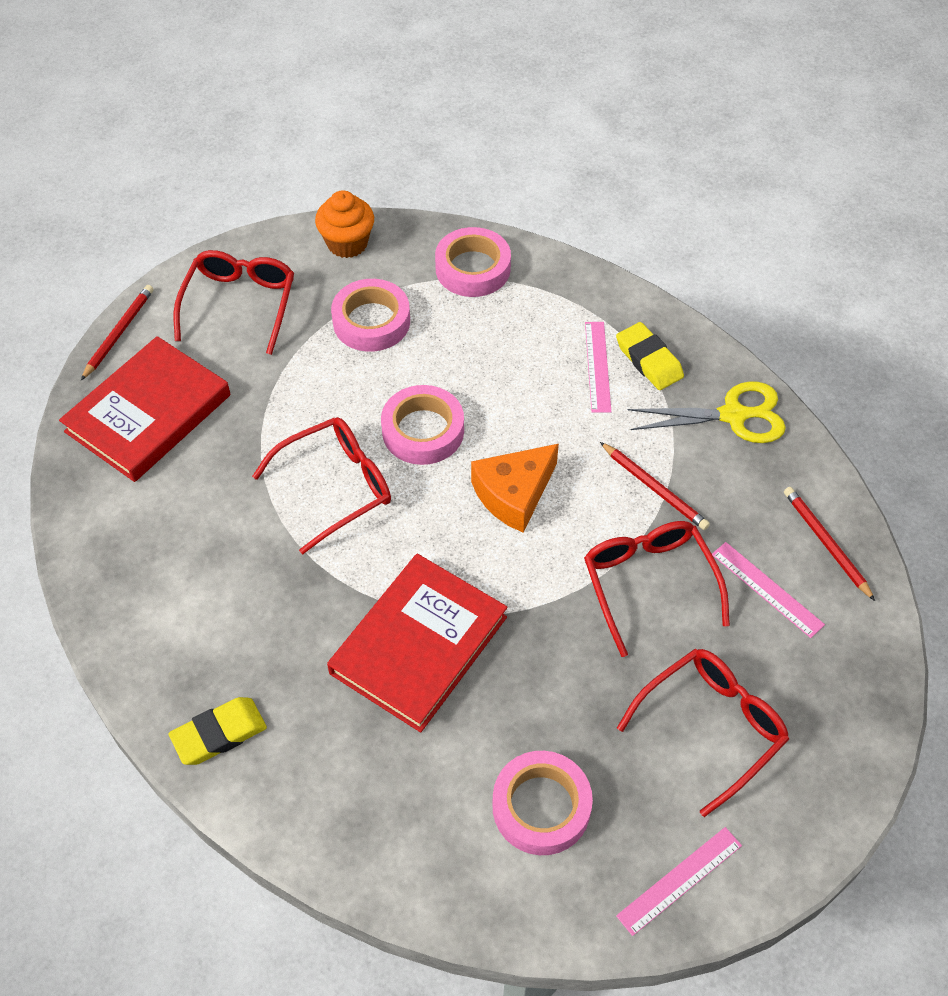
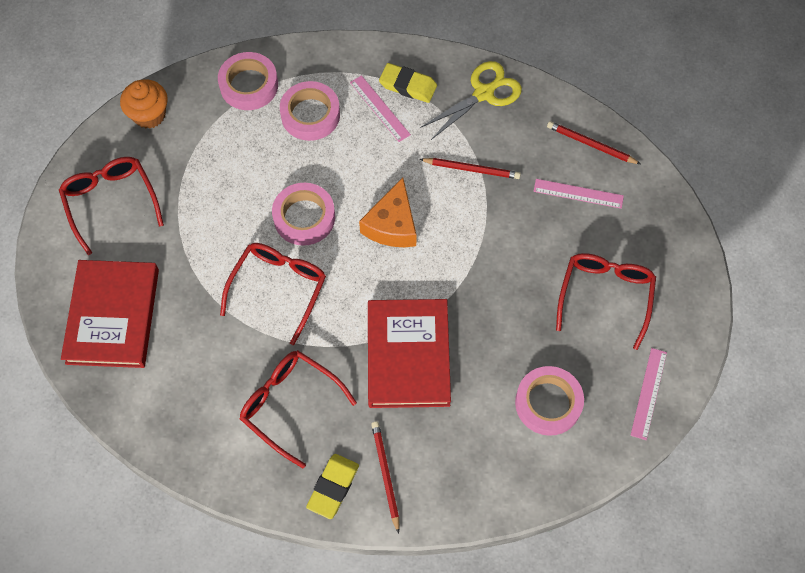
camera: 35 degrees left, 10 degrees up
red pencil [81,285,154,380] -> red pencil moved to [371,421,399,534]
pink tape [331,279,410,352] -> pink tape moved to [280,81,340,141]
red glasses [584,521,730,657] -> red glasses moved to [240,350,357,468]

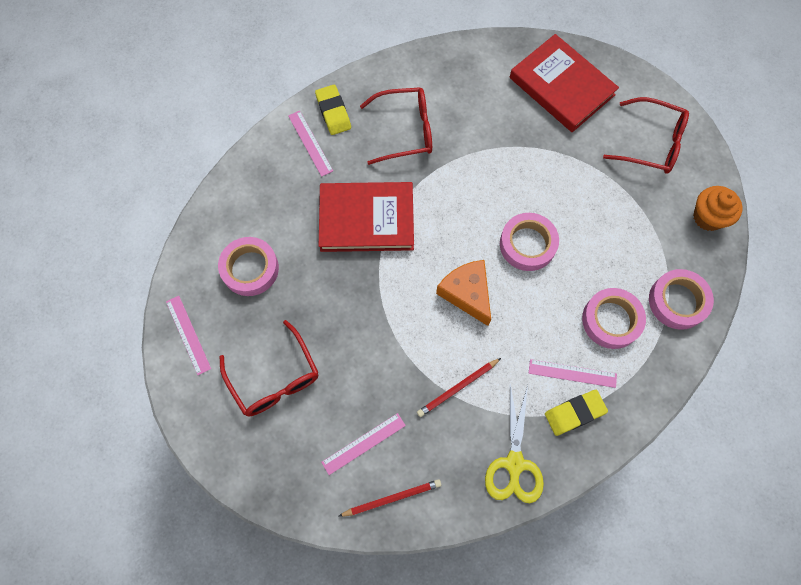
camera: 135 degrees right, 5 degrees up
red glasses [220,243,326,345] -> none
red book [368,299,451,408] -> red book turned 45 degrees counterclockwise [319,182,414,252]
red pencil [371,421,399,534] -> pink ruler [288,110,333,177]

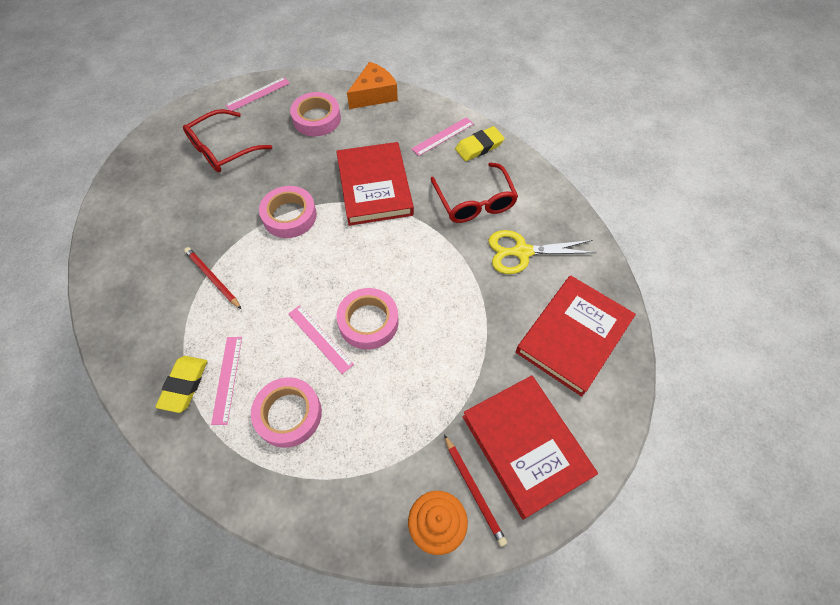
camera: 80 degrees right, 10 degrees down
pink ruler [321,413,406,475] -> pink ruler moved to [288,305,354,374]
red pencil [338,479,441,517] -> red pencil moved to [444,435,507,547]
orange cheese [436,260,491,326] -> orange cheese moved to [347,62,398,109]
yellow scissors [485,383,544,503] -> yellow scissors moved to [488,230,597,274]
yellow eraser [545,390,608,436] -> yellow eraser turned 45 degrees clockwise [156,356,207,413]
red glasses [603,97,689,174] -> red book [463,376,598,520]
pink tape [649,269,714,330] -> pink tape moved to [259,186,317,238]

